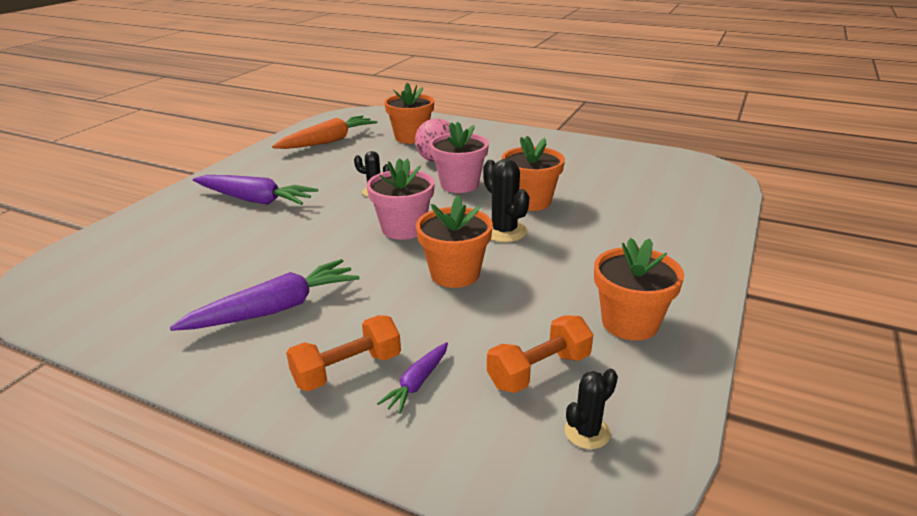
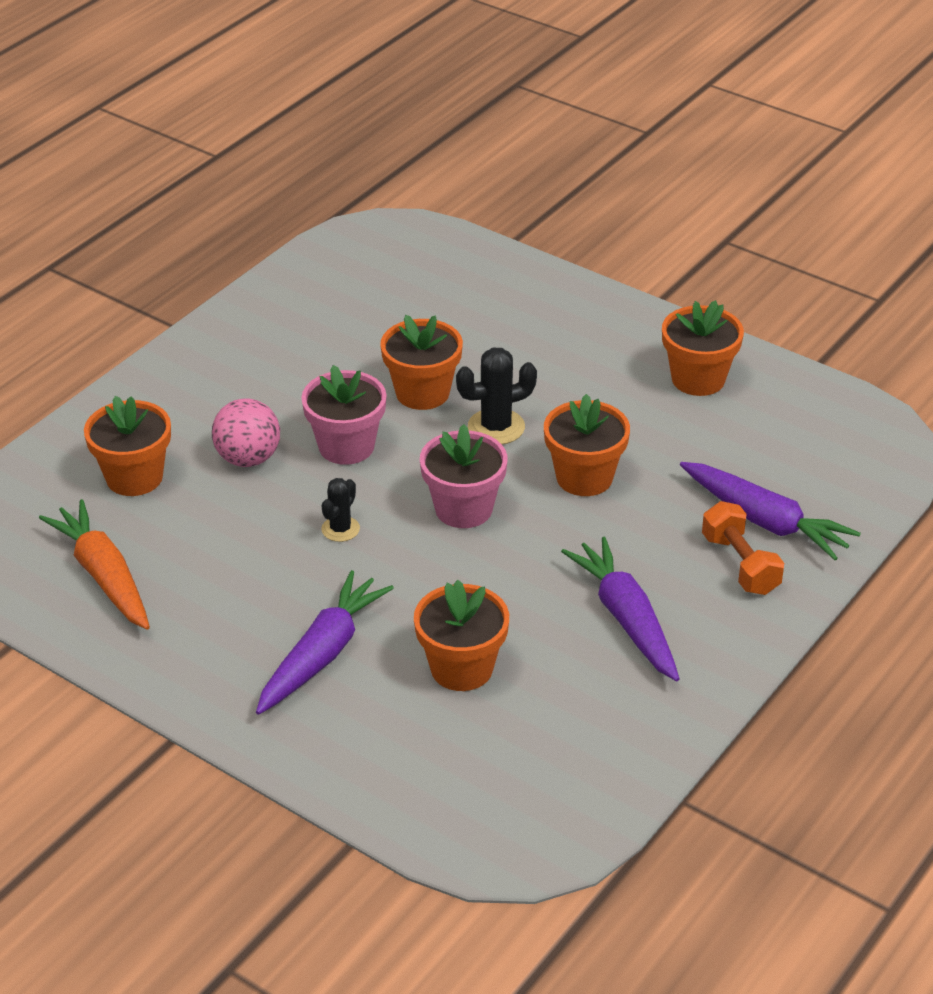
camera: 80 degrees left, 10 degrees up
purple carrot [377,342,448,414] -> purple carrot [680,462,861,560], size x1.95
orange dumbbell [487,315,593,393] -> none
black cactus [565,369,618,449] -> none
none -> orange flower pot [414,580,509,691]

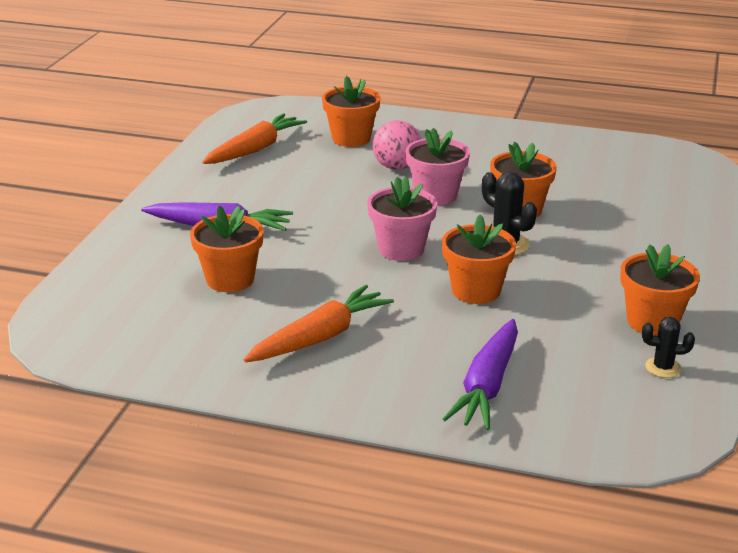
camera: 70 degrees right, 10 degrees down
black cactus [321,478,360,542] -> black cactus moved to [642,317,695,378]
purple carrot [561,537,679,681] -> orange carrot [244,285,394,362]
orange dumbbell [702,501,784,595] -> none

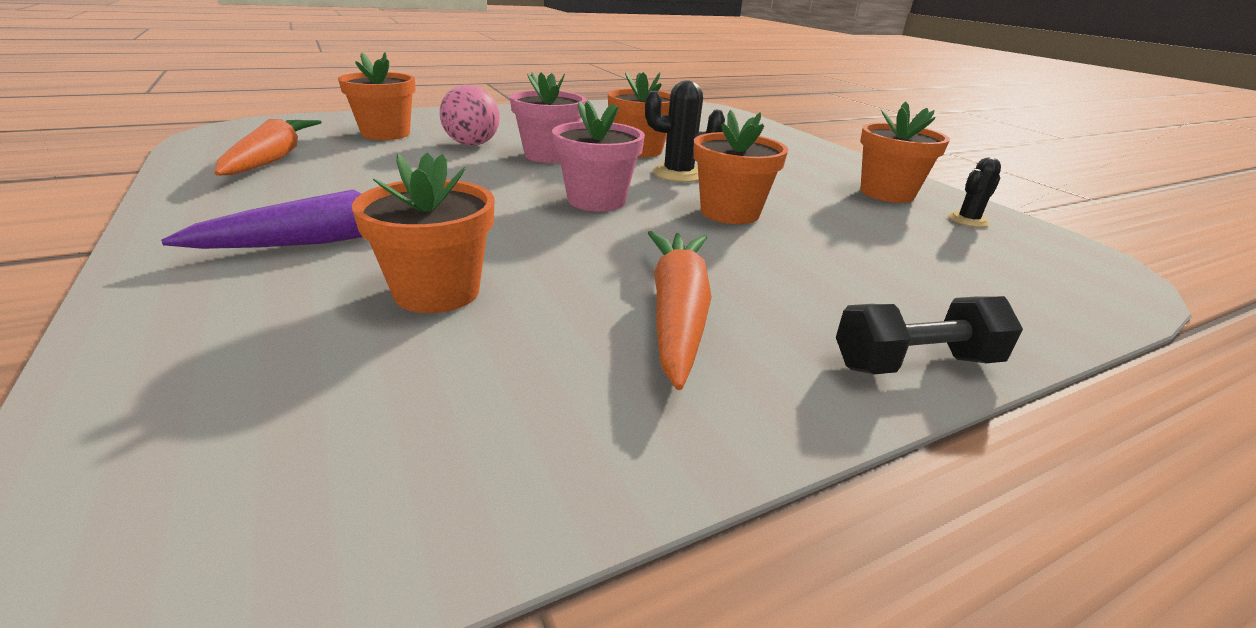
camera: 45 degrees left, 0 degrees up
purple carrot [443,319,518,430] -> none
none -> black dumbbell [836,296,1023,374]

